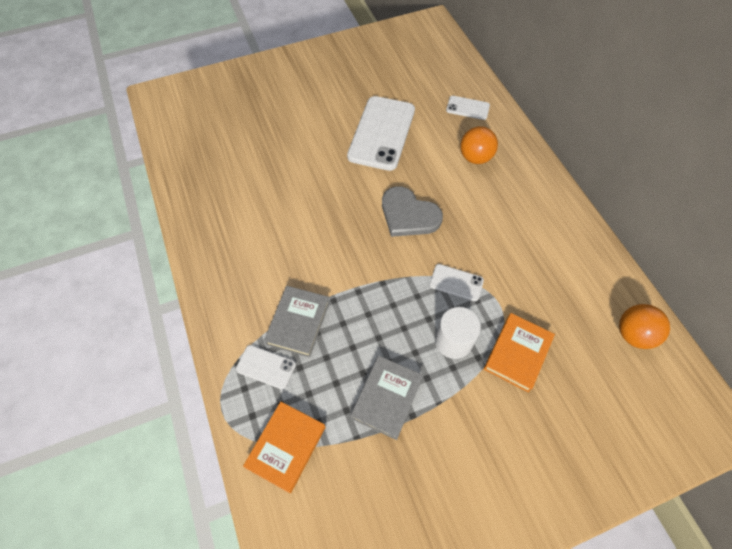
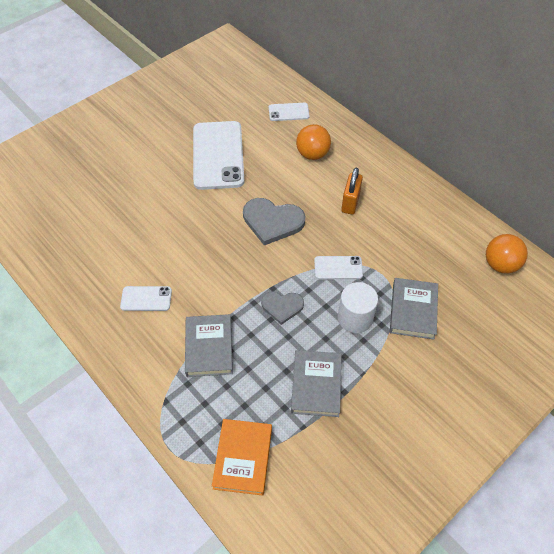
camera: 20 degrees left, 5 degrees down
white phone [236,345,296,389] -> white phone moved to [120,286,172,311]
orange book [484,313,555,393] -> grey book [390,278,438,340]
none -> grey heart [261,292,304,325]
none -> orange padlock [341,168,363,215]

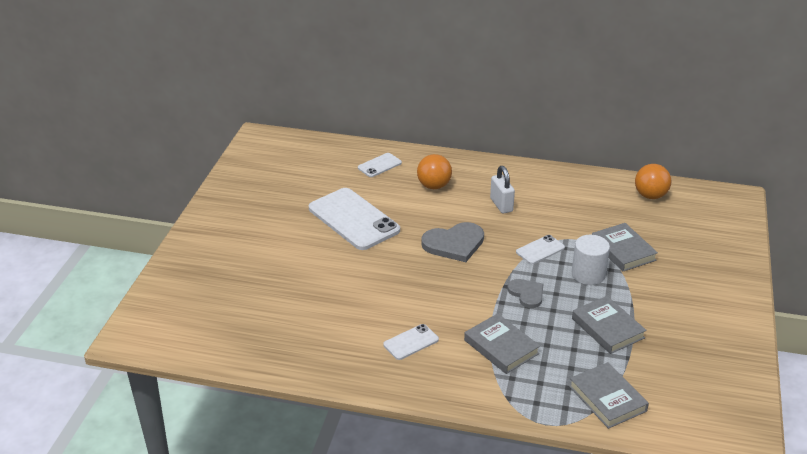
camera: 35 degrees left, 20 degrees down
orange book [212,419,272,496] -> grey book [569,362,649,429]
grey heart [261,292,304,325] -> grey heart turned 90 degrees counterclockwise [508,279,543,308]
orange padlock [341,168,363,215] -> white padlock [490,166,515,214]

